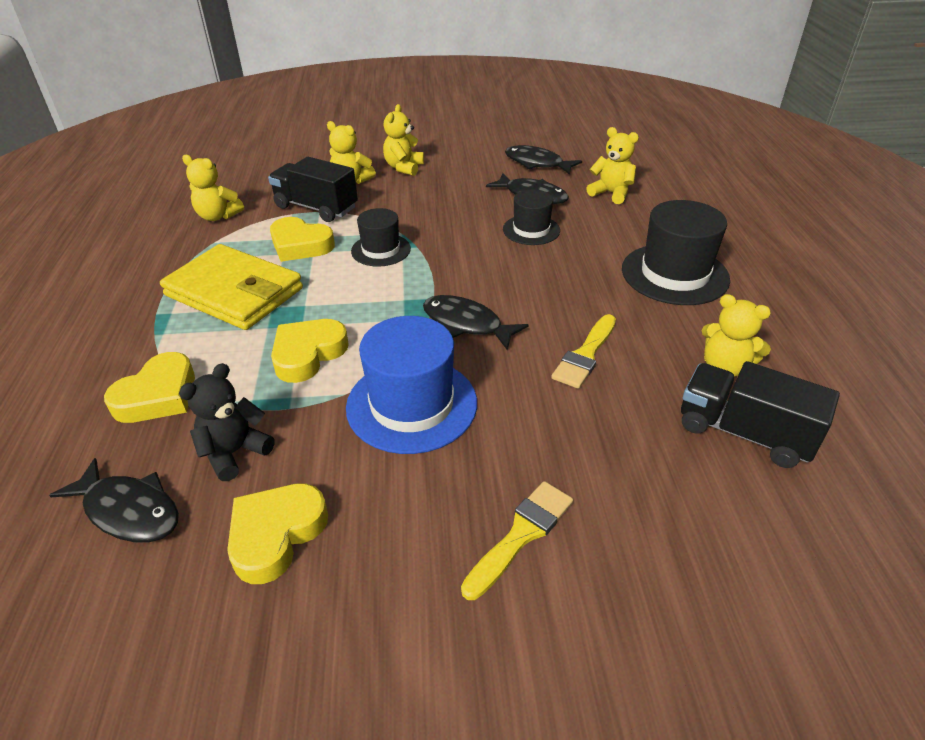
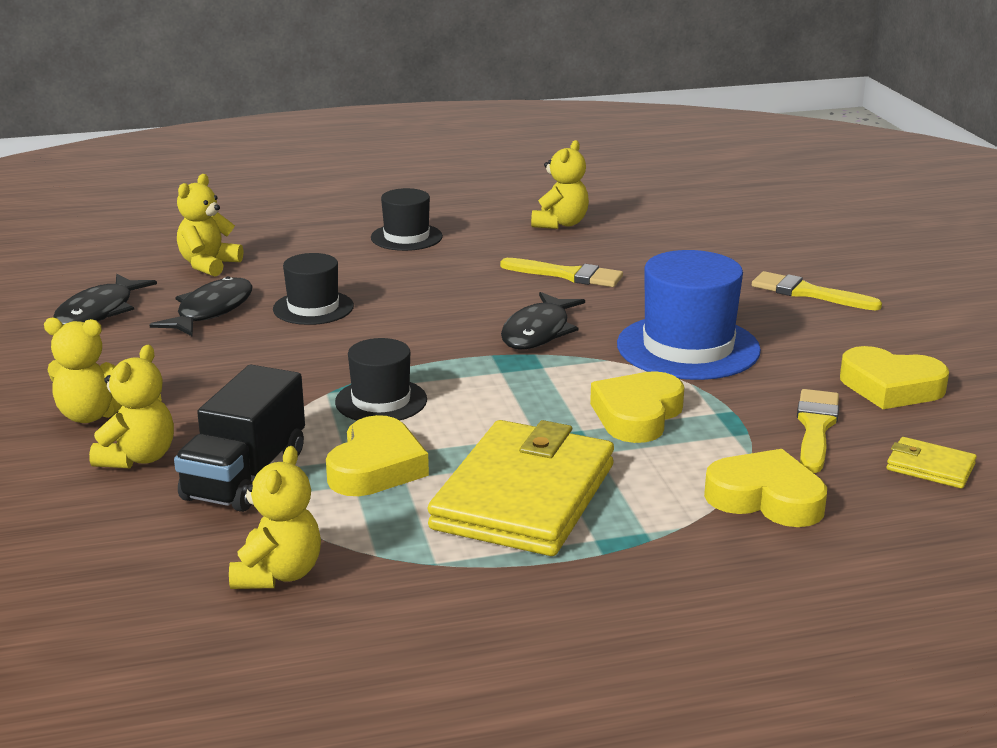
camera: 100 degrees left, 15 degrees down
black fish [49,458,179,542] -> yellow wallet [886,437,977,489]
black teddy bear [179,363,275,481] -> yellow brush [797,389,839,473]
yellow heart [271,319,349,383] -> yellow heart turned 90 degrees clockwise [590,371,685,443]
black hat [622,200,730,305] -> black hat [371,188,443,251], size x0.60
black truck [681,361,840,468] -> none

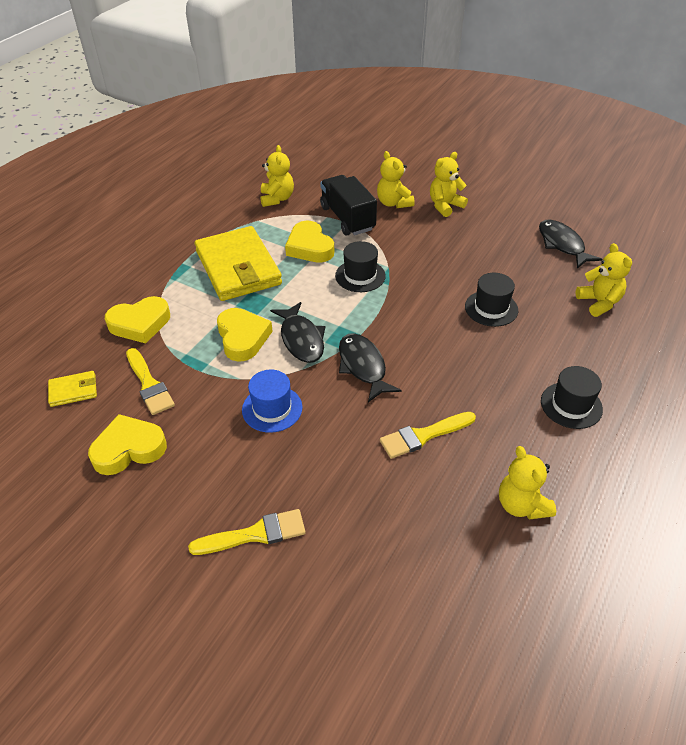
camera: 135 degrees right, 20 degrees up
black fish [149,276,253,336] -> black fish moved to [270,302,325,363]
yellow teddy bear [229,446,321,589] -> yellow teddy bear turned 150 degrees counterclockwise [260,145,294,207]
blue hat [617,250,761,380] -> blue hat [242,370,303,433], size x0.60

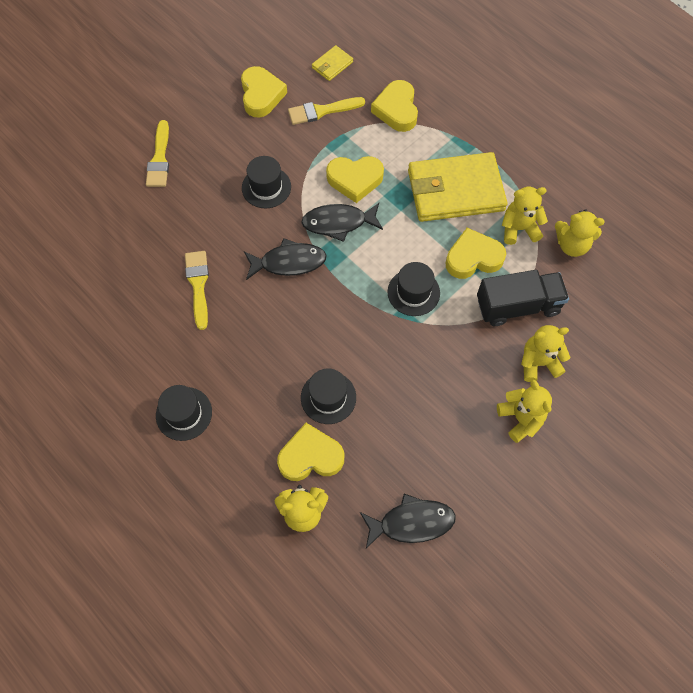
camera: 105 degrees right, 20 degrees up
yellow wallet [48,371,97,407] -> yellow wallet turned 45 degrees clockwise [312,45,353,81]
blue hat [242,370,303,433] -> black hat [242,156,291,208]
yellow teddy bear [499,446,556,519] -> yellow teddy bear moved to [502,187,548,245]
none -> yellow heart [277,423,344,481]

